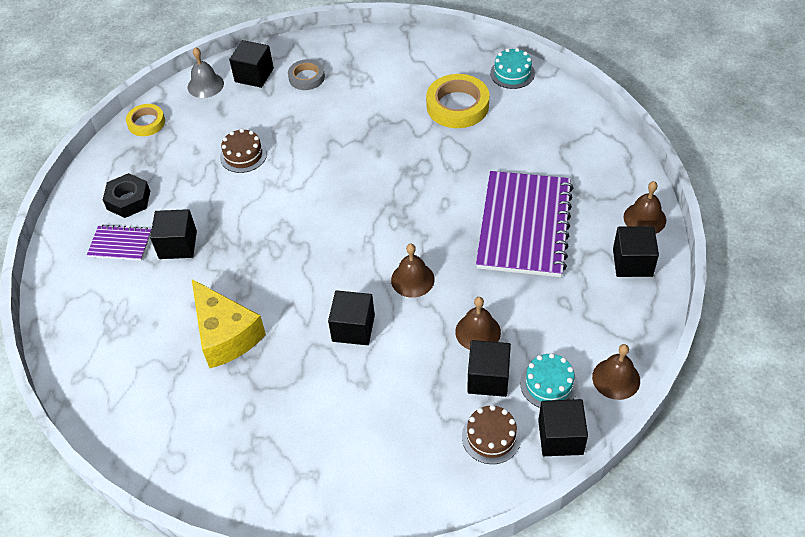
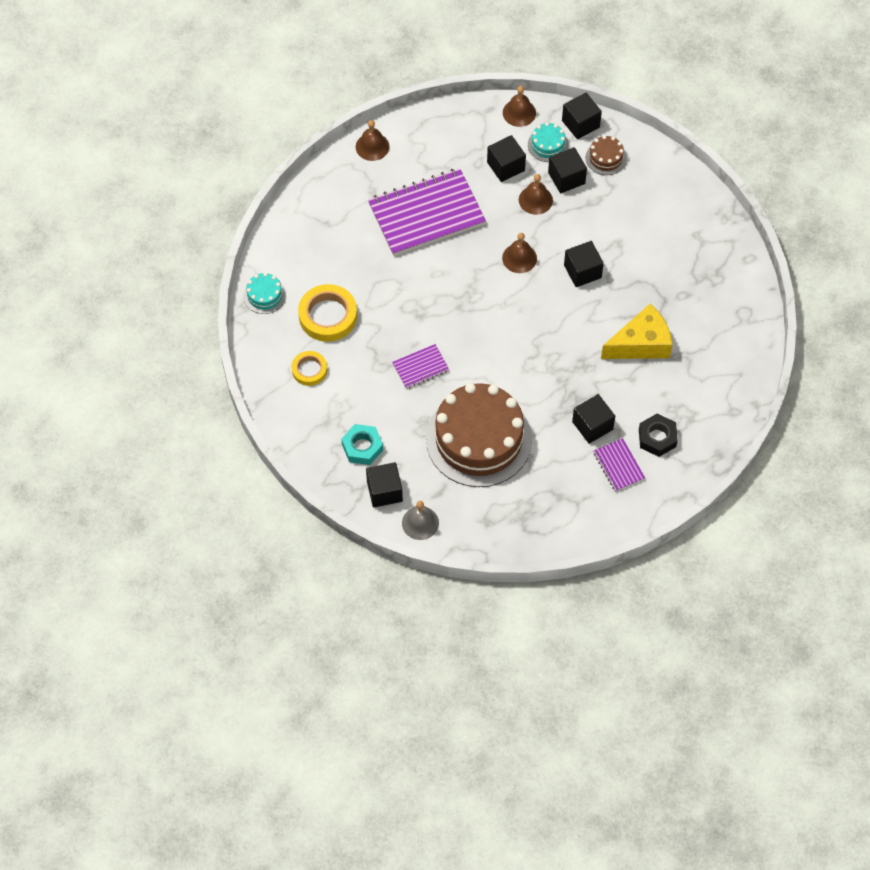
camera: 125 degrees left, 10 degrees up
black nut [103,173,150,218] -> black nut moved to [639,414,678,457]
yellow tape [126,104,165,136] -> yellow tape moved to [292,351,327,386]
yellow cheese [192,279,266,368] -> yellow cheese turned 45 degrees clockwise [601,304,672,359]
brown cake [220,129,267,173] -> brown cake [426,383,532,487], size x2.42
grey tape [288,59,325,90] -> turquoise nut [341,424,383,465]
black cube [613,226,659,277] -> black cube moved to [487,135,526,182]
none -> purple notebook [392,344,449,389]

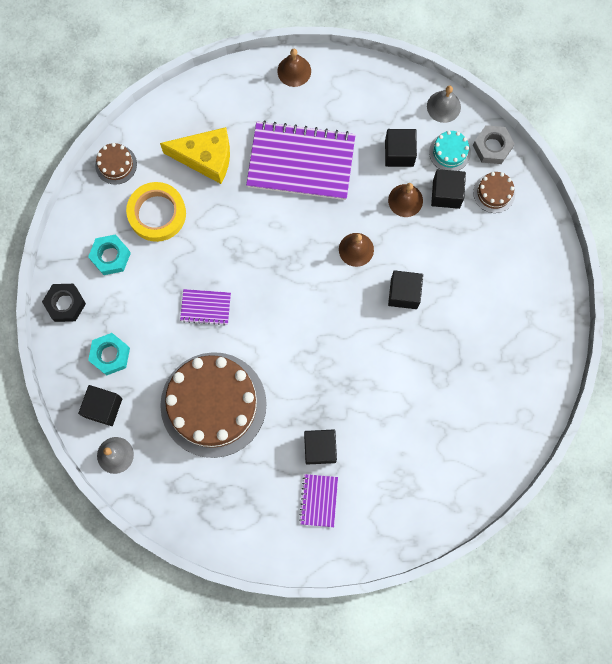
camera: 30 degrees right, 15 degrees up
turquoise cake [244,273,286,314] -> brown cake [95,143,137,185]
yellow tape [292,351,327,386] -> turquoise nut [88,234,131,275]
brown bell [503,86,536,127] -> grey bell [427,86,461,123]
black cube [562,92,602,139] -> grey nut [473,125,514,164]
yellow cheese [601,304,672,359] -> yellow cheese moved to [160,127,230,184]
black nut [639,414,678,457] -> black nut moved to [42,284,86,322]

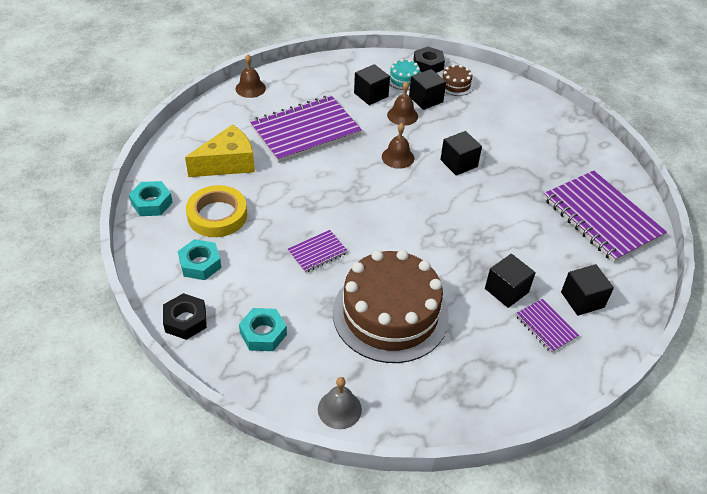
camera: 40 degrees left, 30 degrees down
black cube [78,385,122,426] -> black cube moved to [561,264,614,316]
brown cake [95,143,137,185] -> turquoise nut [129,181,173,216]
grey bell [427,86,461,123] -> none
grey nut [473,125,514,164] -> black nut [413,47,445,73]
none -> purple notebook [544,171,667,263]

